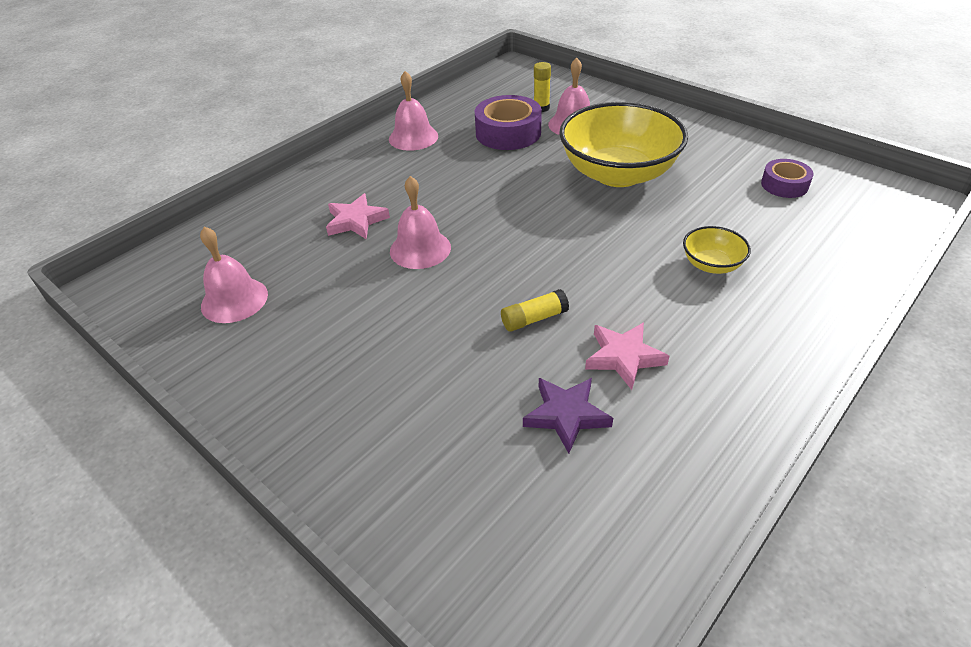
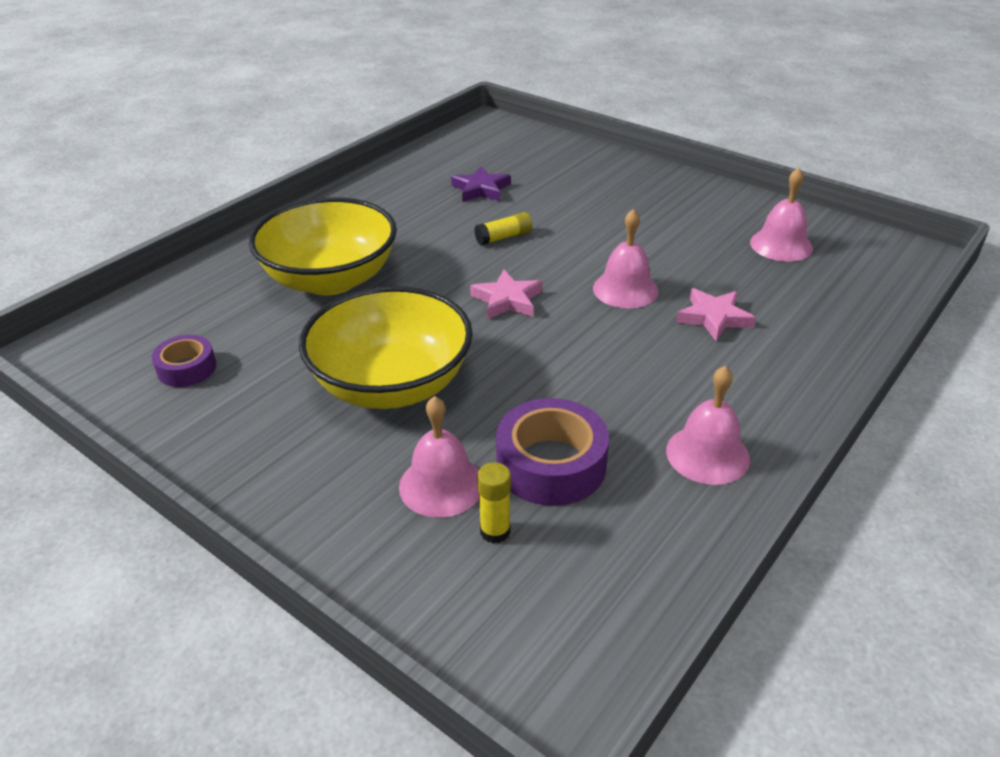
camera: 175 degrees right, 5 degrees down
pink star [585,322,669,390] -> pink star moved to [470,270,542,319]
yellow bowl [683,226,751,274] -> yellow bowl [249,197,397,295], size x2.25

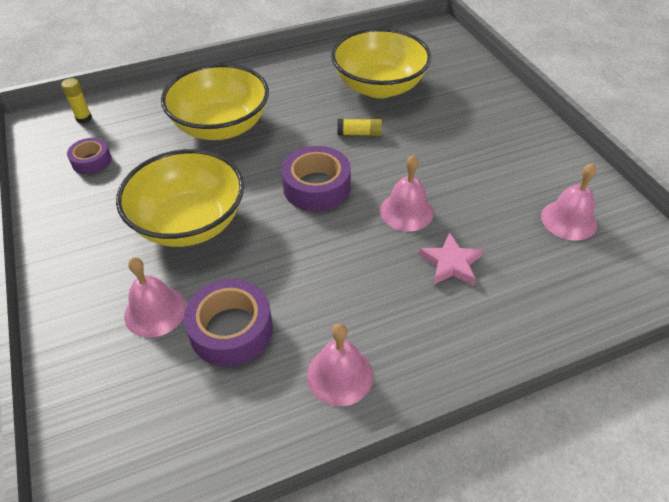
camera: 30 degrees right, 10 degrees up
purple star [451,166,511,202] -> yellow bowl [331,28,431,98]
pink star [470,270,542,319] -> purple tape [281,146,351,211]
yellow glue stick [477,462,511,544] -> yellow glue stick moved to [61,78,92,124]

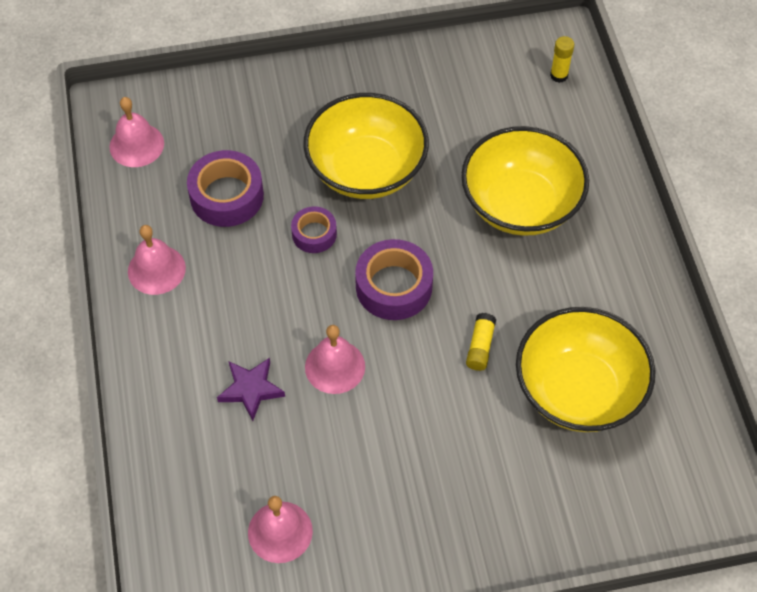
camera: 100 degrees right, 10 degrees up
purple tape [67,138,112,174] -> purple tape moved to [291,206,337,253]
pink bell [124,257,186,338] -> pink bell moved to [109,97,164,167]
pink star [419,232,483,286] -> purple star [217,358,285,421]

